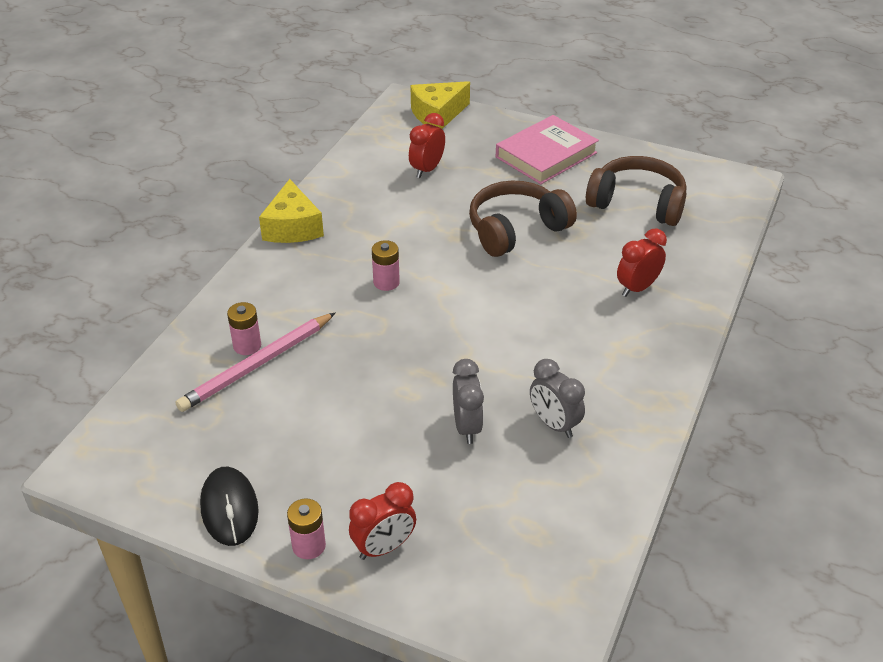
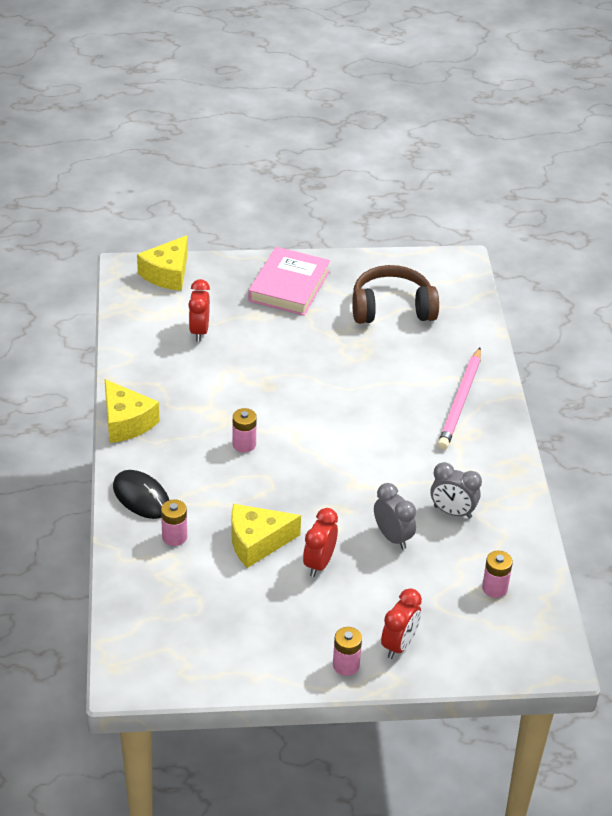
camera: 30 degrees left, 0 degrees up
pink pencil [176,312,336,412] -> pink pencil moved to [438,348,481,450]
black mouse [200,467,259,546] -> black mouse moved to [113,470,169,519]
brown headphones [469,181,577,257] -> none
red clock [617,228,667,297] -> red clock moved to [303,508,338,577]
none -> yellow cheese [231,504,301,568]
none -> pink battery [482,551,513,598]

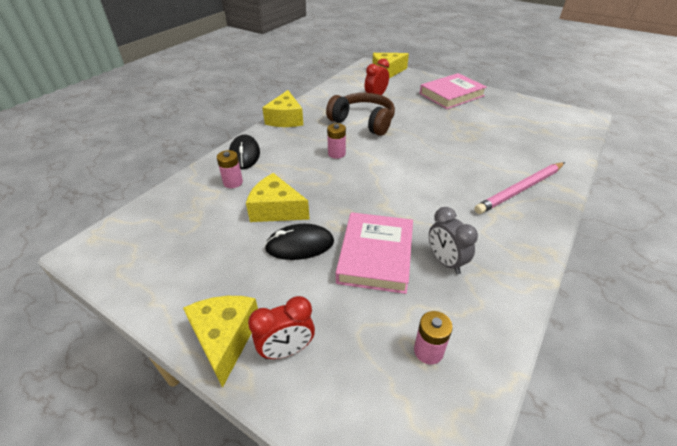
camera: 40 degrees right, 0 degrees up
red clock [303,508,338,577] -> black mouse [264,224,334,260]
pink battery [333,627,362,676] -> yellow cheese [183,296,258,388]
brown headphones [352,265,439,324] -> brown headphones moved to [326,93,395,136]
grey clock [374,483,416,549] -> pink book [336,212,413,294]

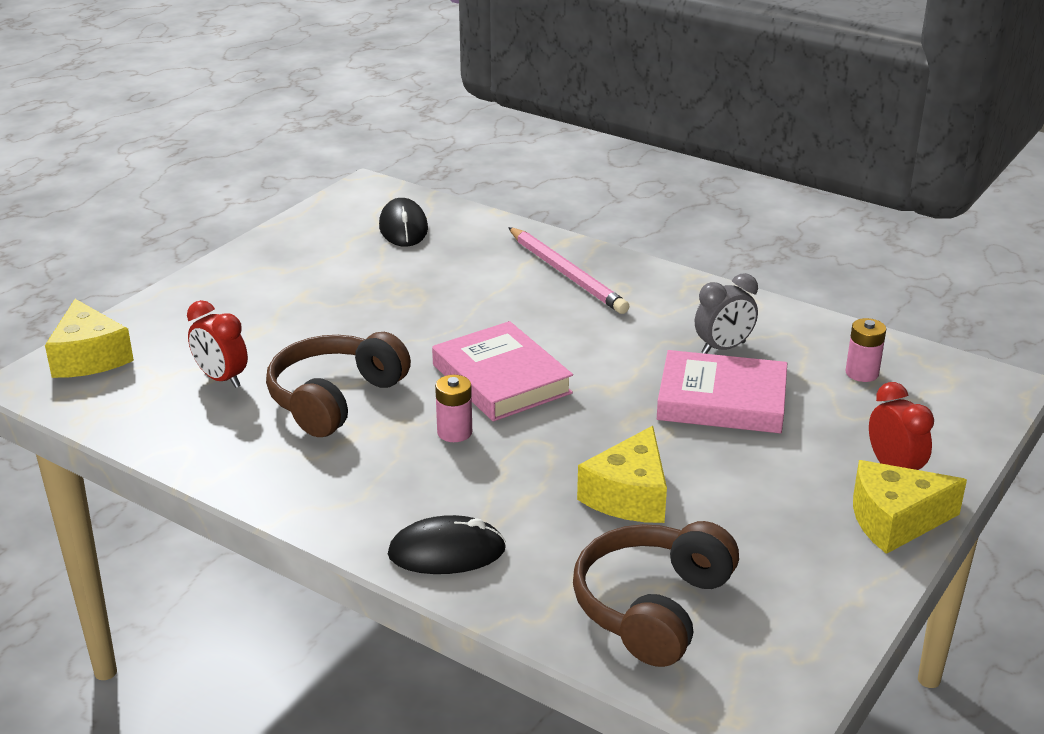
camera: 90 degrees left, 10 degrees down
pink battery [217,150,243,188] -> none
yellow cheese [262,90,303,127] -> none
black mouse [264,224,334,260] -> black mouse moved to [379,198,428,247]
pink book [420,73,487,109] -> pink book moved to [432,321,573,421]
none -> brown headphones [573,521,739,667]

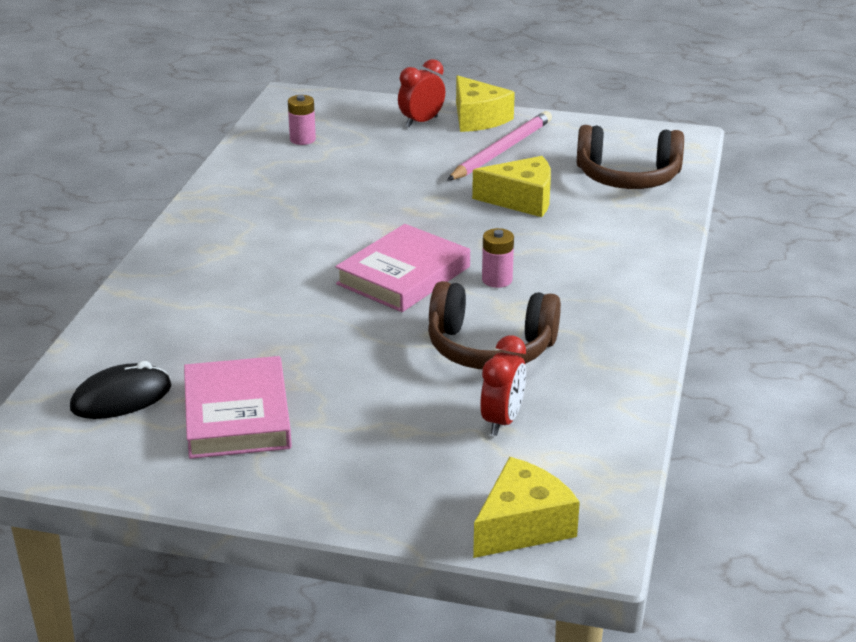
camera: 110 degrees left, 0 degrees up
black mouse [388,515,506,574] -> none
pink pencil [508,227,630,314] -> pink pencil moved to [447,111,552,181]
pink book [657,350,787,433] -> pink book moved to [184,356,292,459]
grey clock [695,273,758,354] -> none

